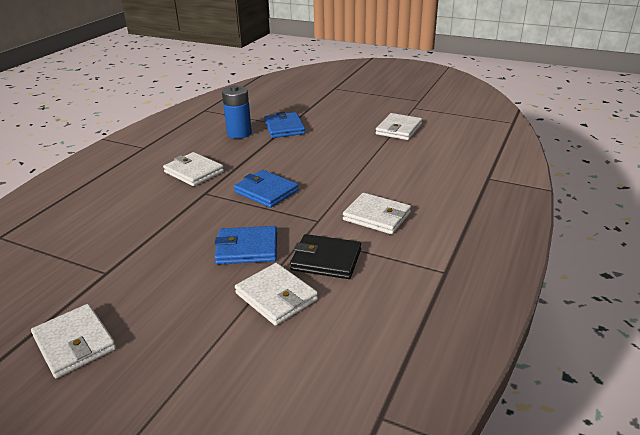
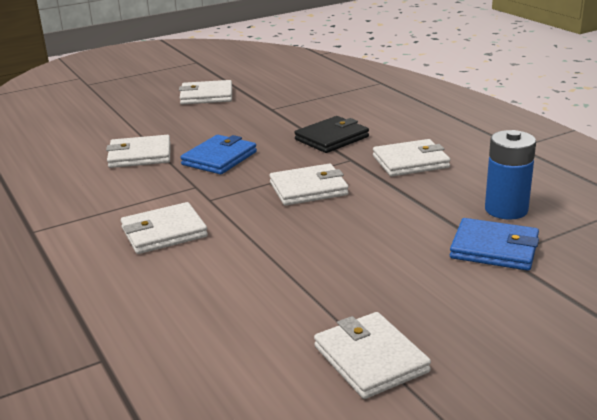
camera: 125 degrees right, 5 degrees down
blue wallet [234,170,299,208] -> white wallet [270,164,349,206]
black wallet [290,234,361,279] -> black wallet moved to [294,116,369,153]

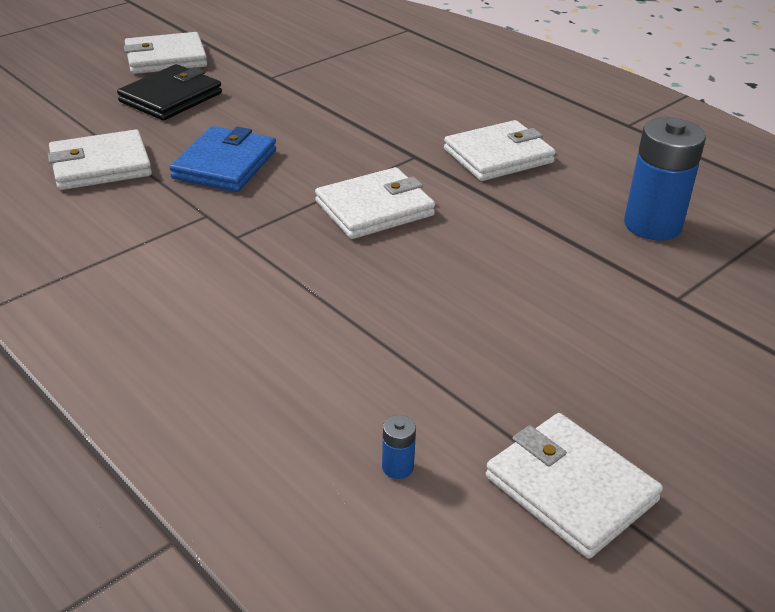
camera: 15 degrees left, 10 degrees up
white wallet [121,202,208,254] -> none
black wallet [294,116,369,153] -> black wallet moved to [117,64,222,120]
blue wallet [450,218,539,271] -> none
none -> blue battery [382,415,416,479]

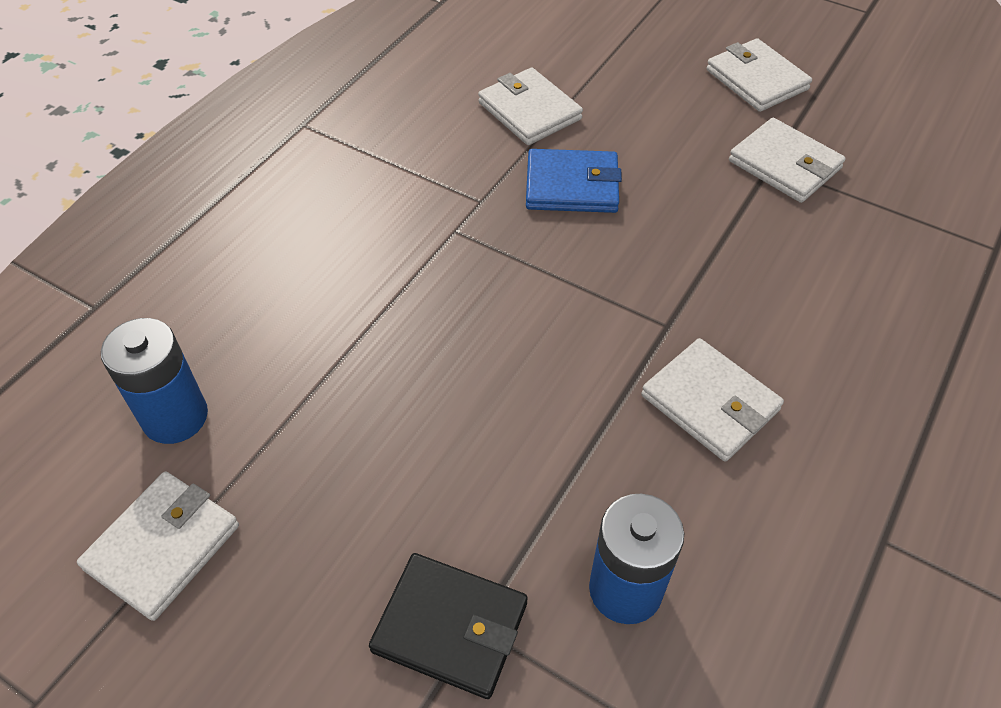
camera: 75 degrees right, 15 degrees up
black wallet [117,64,222,120] -> black wallet moved to [369,553,528,699]
white wallet [315,167,435,239] -> white wallet moved to [729,118,846,203]
blue battery [382,415,416,479] -> blue battery [101,318,208,444], size x2.47

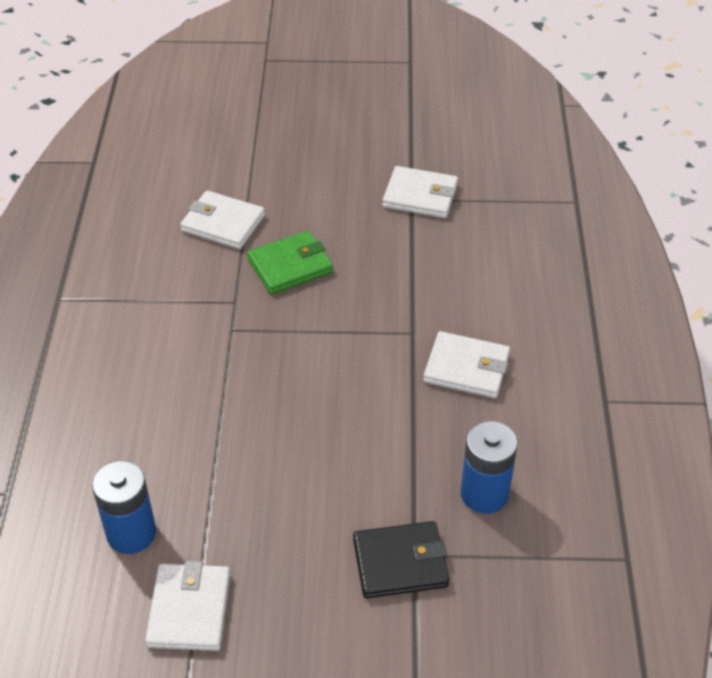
camera: 30 degrees left, 5 degrees down
blue wallet [526,149,622,213] -> green wallet [247,231,333,295]
white wallet [706,38,812,112] -> none

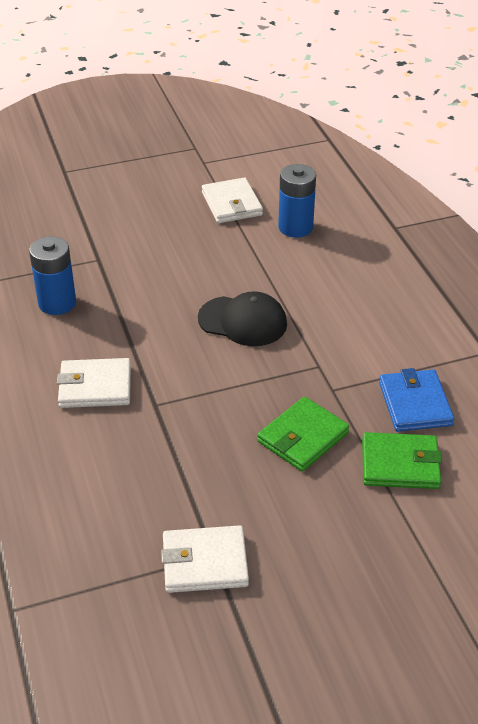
camera: 160 degrees right, 5 degrees down
white wallet [180,191,265,249] -> green wallet [362,432,442,489]
black wallet [353,521,449,598] -> none
none -> black cap [198,291,287,346]
none -> blue wallet [379,368,454,432]

